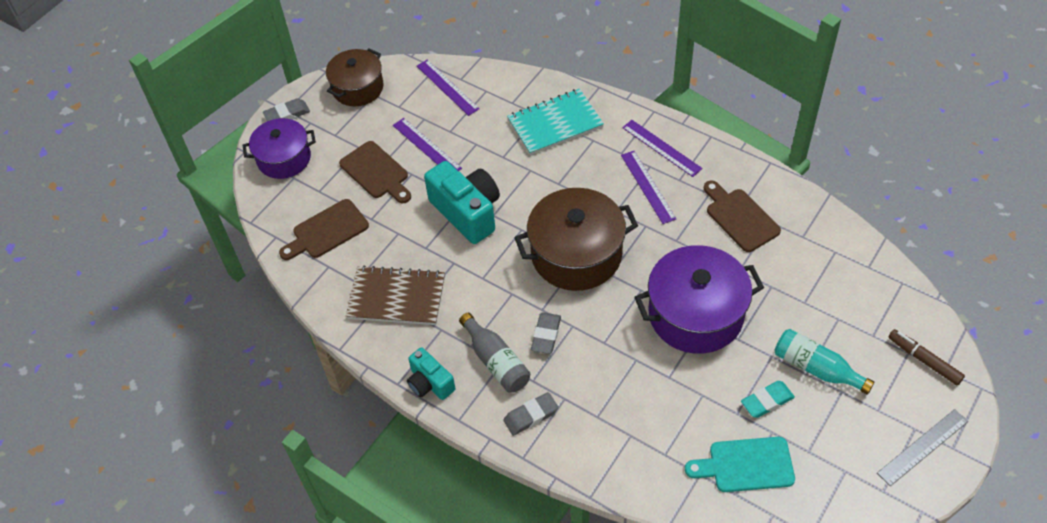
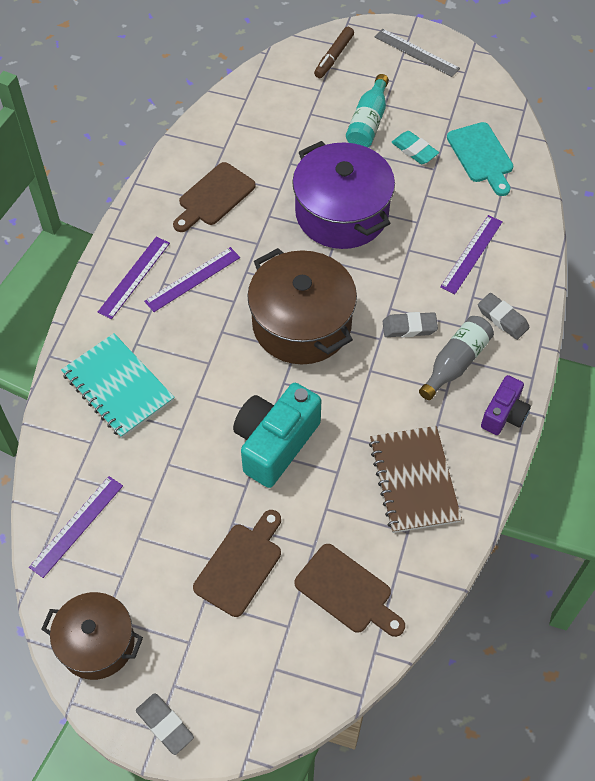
camera: 110 degrees left, 5 degrees up
purple pot [243,118,316,179] -> none
purple ruler [393,118,462,171] -> purple ruler moved to [440,215,502,294]
turquoise camera [407,347,455,400] -> purple camera [481,375,531,435]

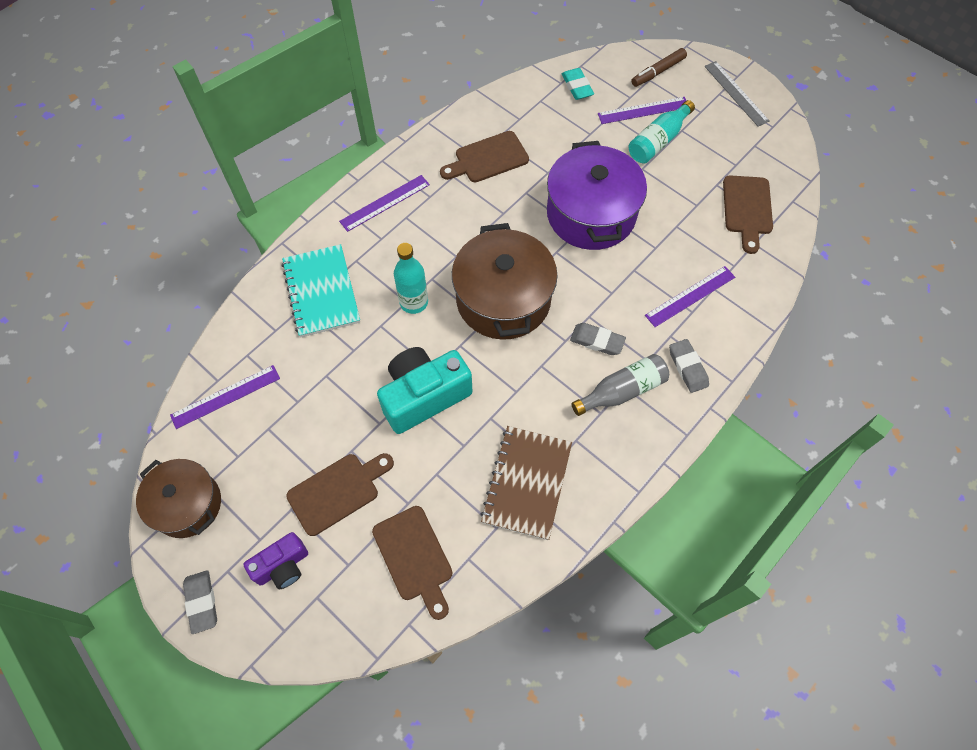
camera: 25 degrees right, 5 degrees up
purple ruler [144,247,240,312] -> purple ruler moved to [598,97,686,124]
turquoise eraser [391,131,439,164] -> turquoise eraser moved to [562,68,594,100]
turquoise cutting board [447,122,513,196] -> brown cutting board [723,175,773,254]
purple camera [481,375,531,435] -> purple camera moved to [243,532,308,589]
none -> turquoise bottle [394,243,428,314]

